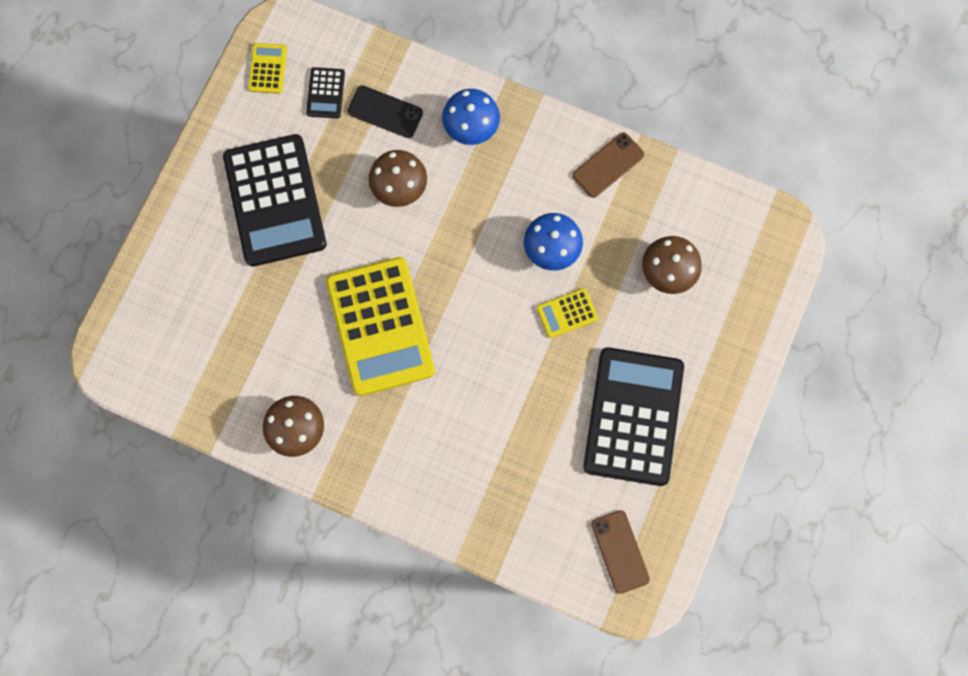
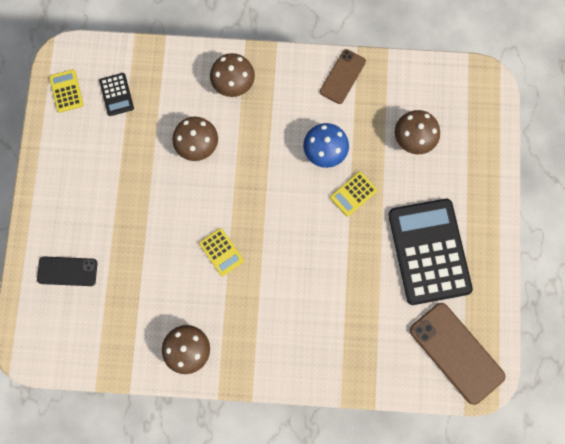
camera: 20 degrees left, 0 degrees up
black calculator [223,134,326,267] -> none
yellow calculator [326,257,435,396] -> yellow calculator [199,228,244,276], size x0.43
black phone [348,85,423,138] -> black phone moved to [37,257,97,286]
blue mushroom [442,89,500,145] -> brown mushroom [210,53,255,97]
brown phone [591,510,650,594] -> brown phone [410,303,505,405], size x1.66

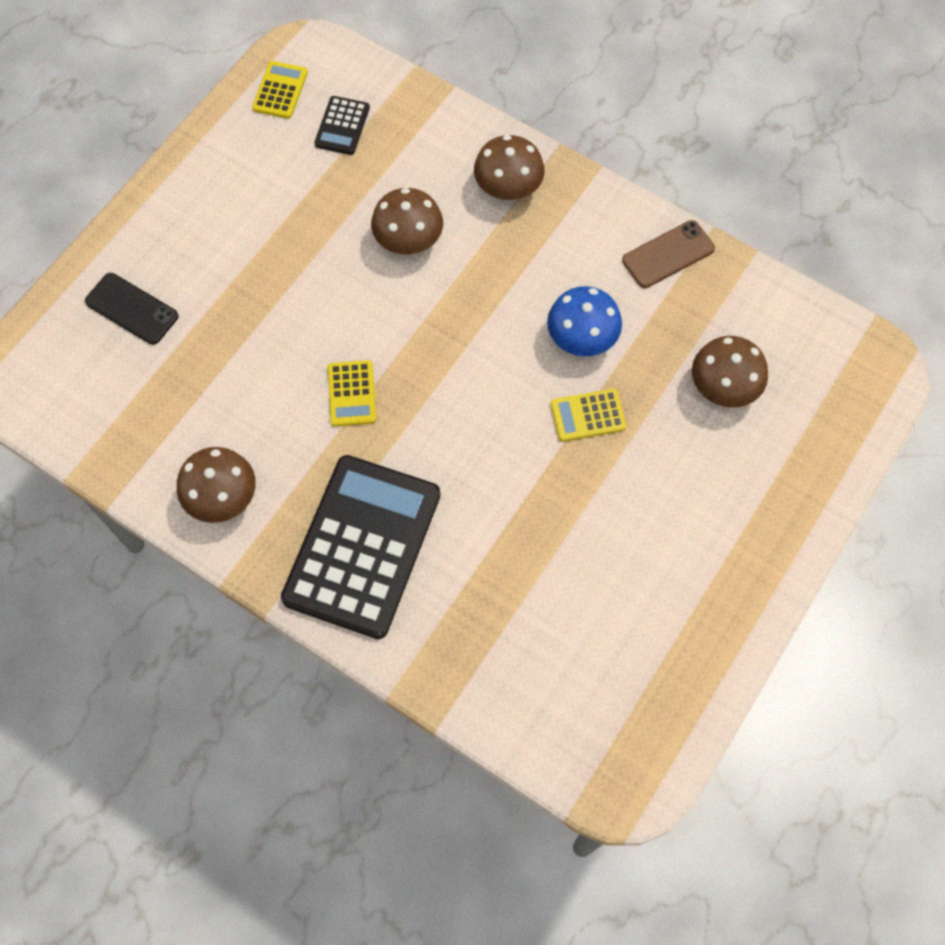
camera: 30 degrees right, 10 degrees down
black calculator [388,199,473,305] -> black calculator moved to [281,455,440,639]
brown phone [410,303,505,405] -> none

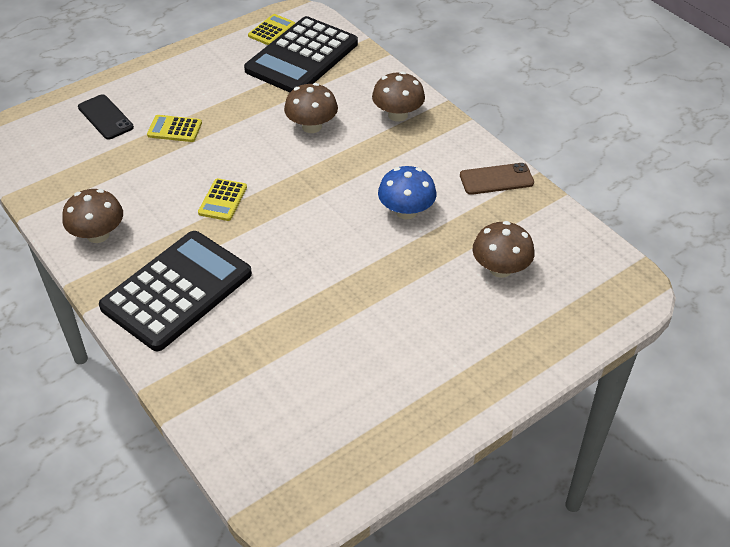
camera: 20 degrees right, 20 degrees down
black calculator [314,96,370,155] -> black calculator [244,16,358,93], size x2.34
yellow calculator [551,389,626,442] -> yellow calculator moved to [147,115,202,142]

